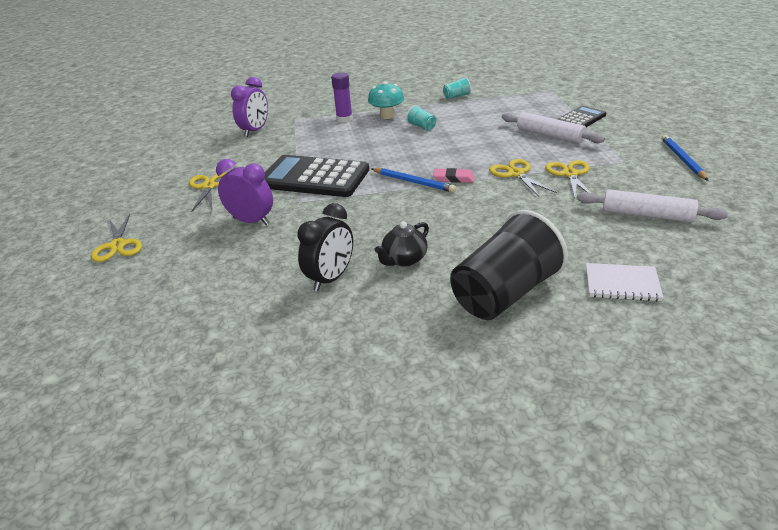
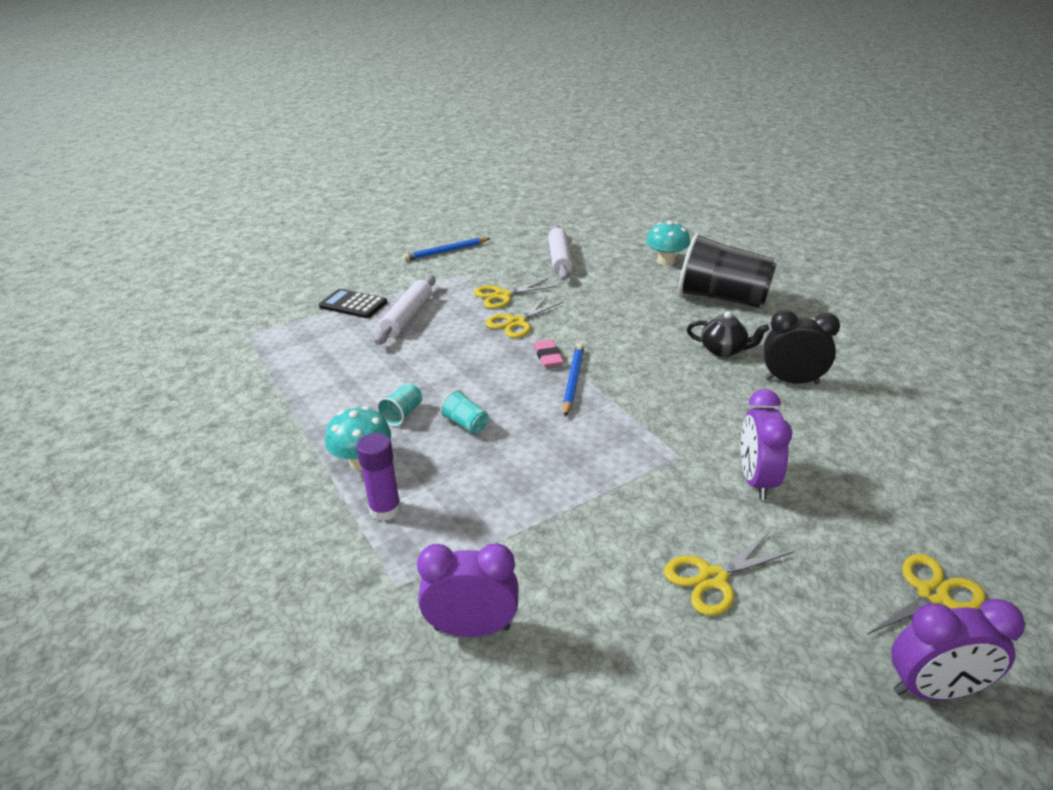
camera: 115 degrees left, 0 degrees up
black calculator [265,155,369,197] -> none
turquoise cup [443,77,471,99] -> turquoise cup moved to [440,390,488,434]
white notebook [586,263,664,301] -> turquoise mushroom [646,221,690,265]
none -> purple clock [891,599,1025,700]

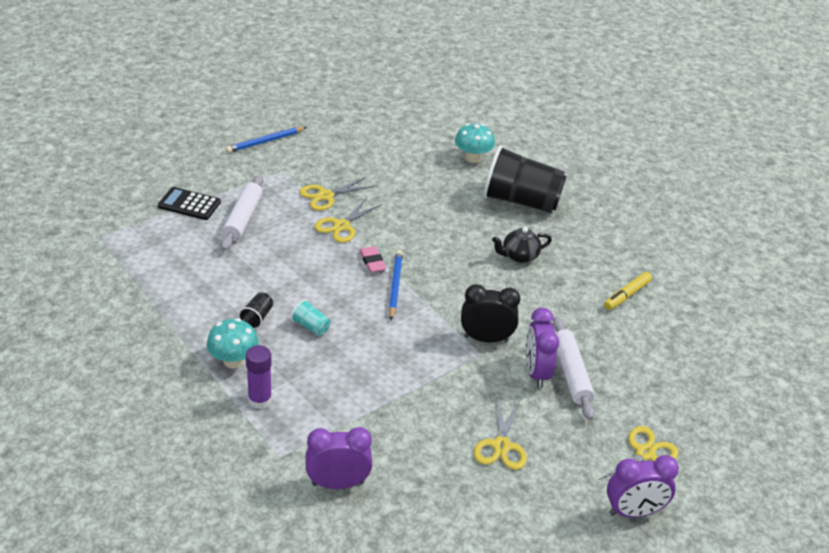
camera: 10 degrees left, 5 degrees up
turquoise cup [377,383,422,426] -> black cup [238,292,273,329]
white rolling pin [548,225,572,280] -> white rolling pin moved to [553,317,595,420]
yellow scissors [664,532,794,616] -> yellow scissors turned 45 degrees counterclockwise [474,399,527,470]
black teapot [687,311,769,357] -> black teapot turned 150 degrees clockwise [492,227,552,263]
black clock [763,310,840,384] -> black clock moved to [461,284,520,342]
none -> yellow marker [604,272,652,310]

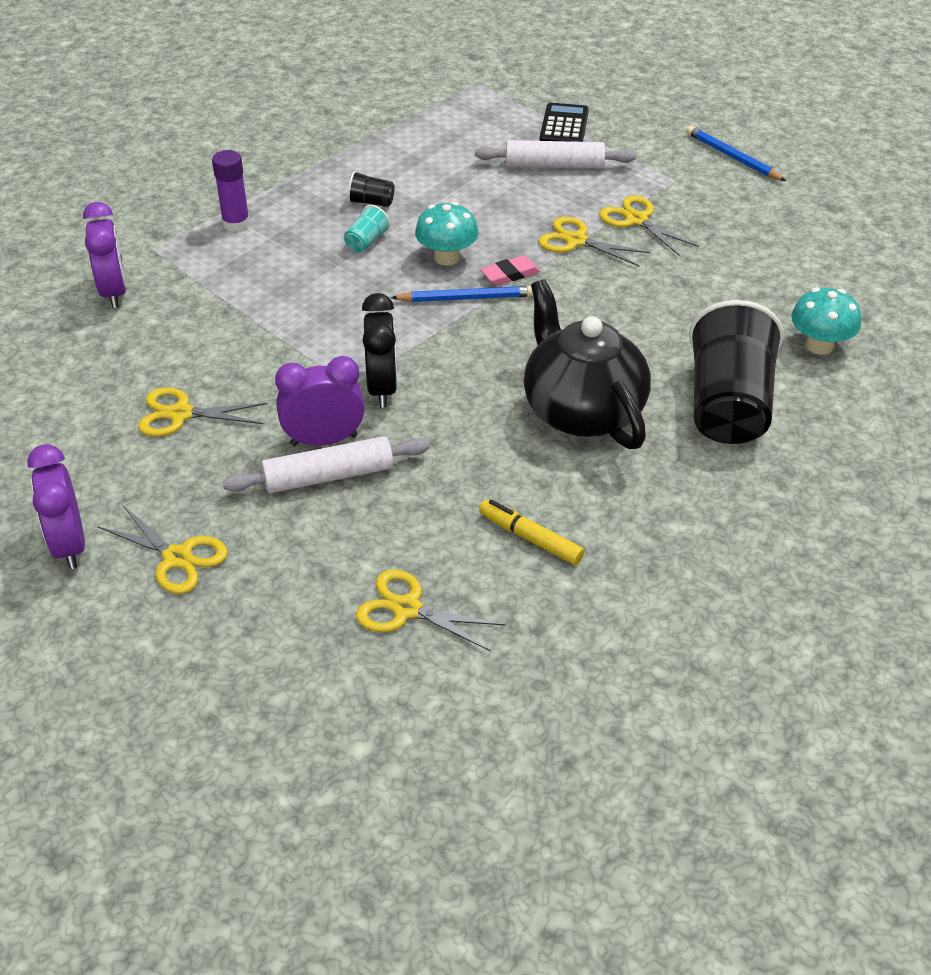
camera: 85 degrees right, 5 degrees up
turquoise mushroom [207,318,259,368] -> turquoise mushroom moved to [415,202,479,265]
black teapot [492,227,552,263] -> black teapot [524,279,651,449], size x2.03
none -> yellow scissors [356,569,505,651]

